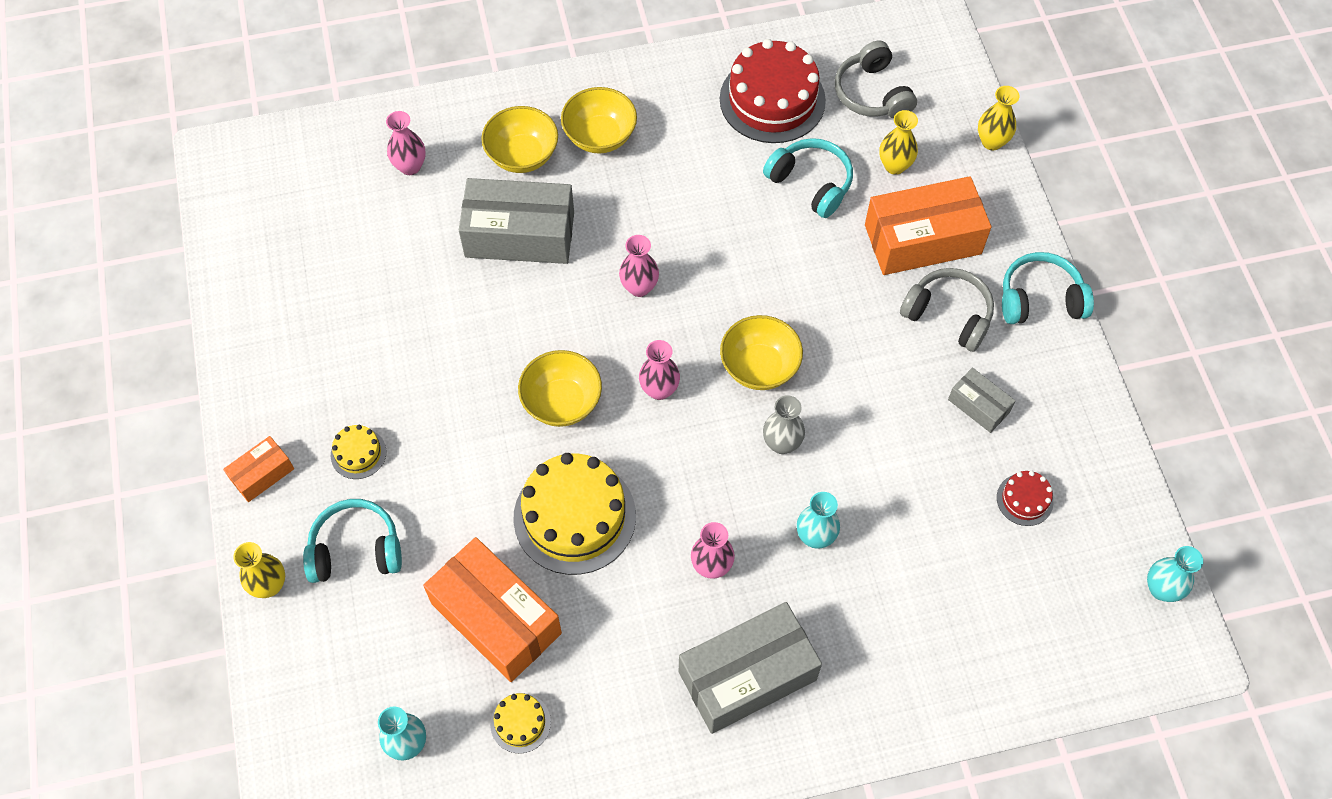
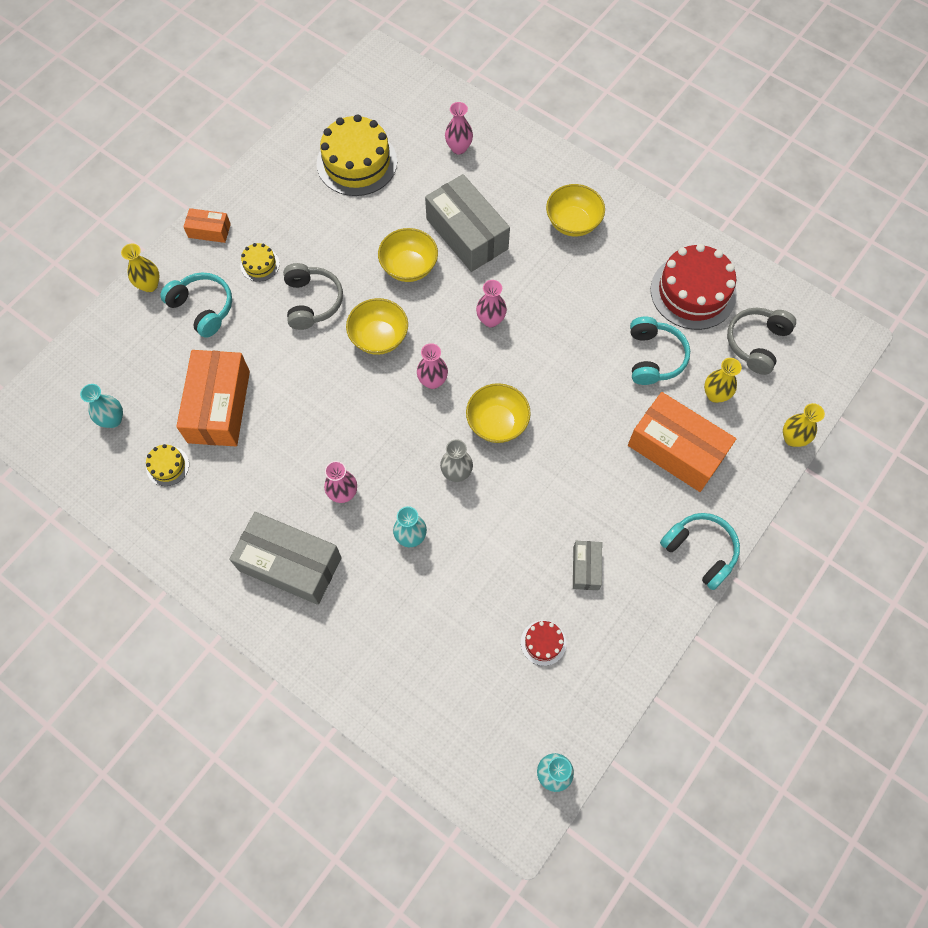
camera: 50 degrees right, 5 degrees up
yellow bowl [481,106,558,173] -> yellow bowl moved to [378,228,438,282]
yellow cake [513,453,636,575] -> yellow cake moved to [317,114,397,196]
grey headphones [900,268,994,352] -> grey headphones moved to [283,263,343,330]

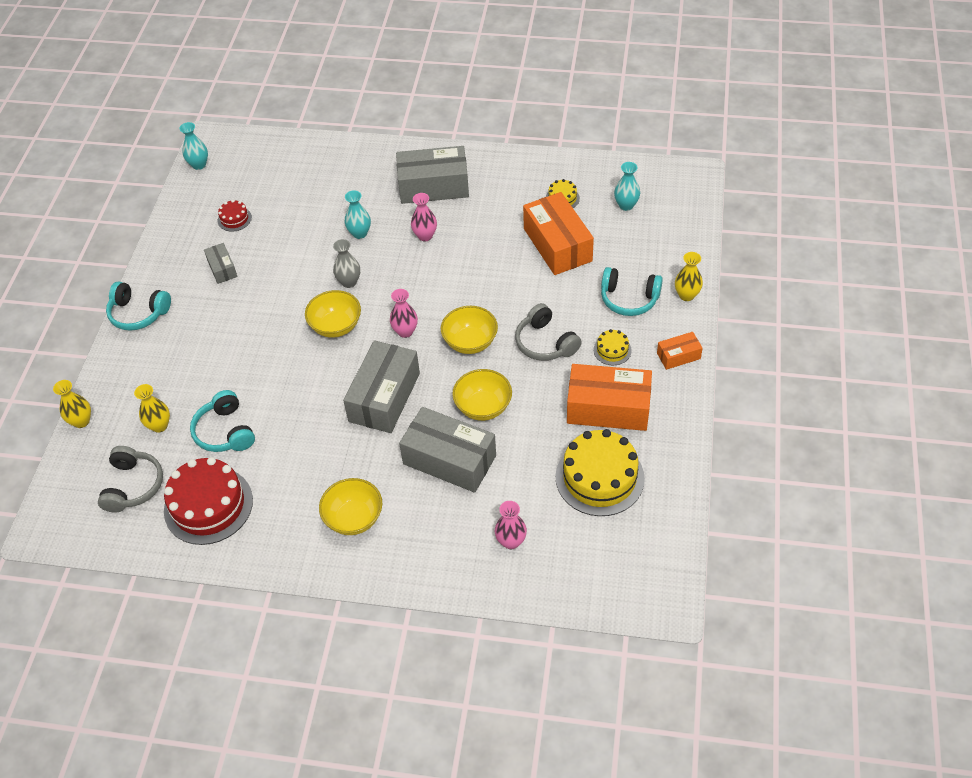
camera: 155 degrees right, 15 degrees down
pink vase [476,280,507,327] -> grey box [343,340,420,433]
orange box [628,392,736,492] -> orange box moved to [567,364,652,431]

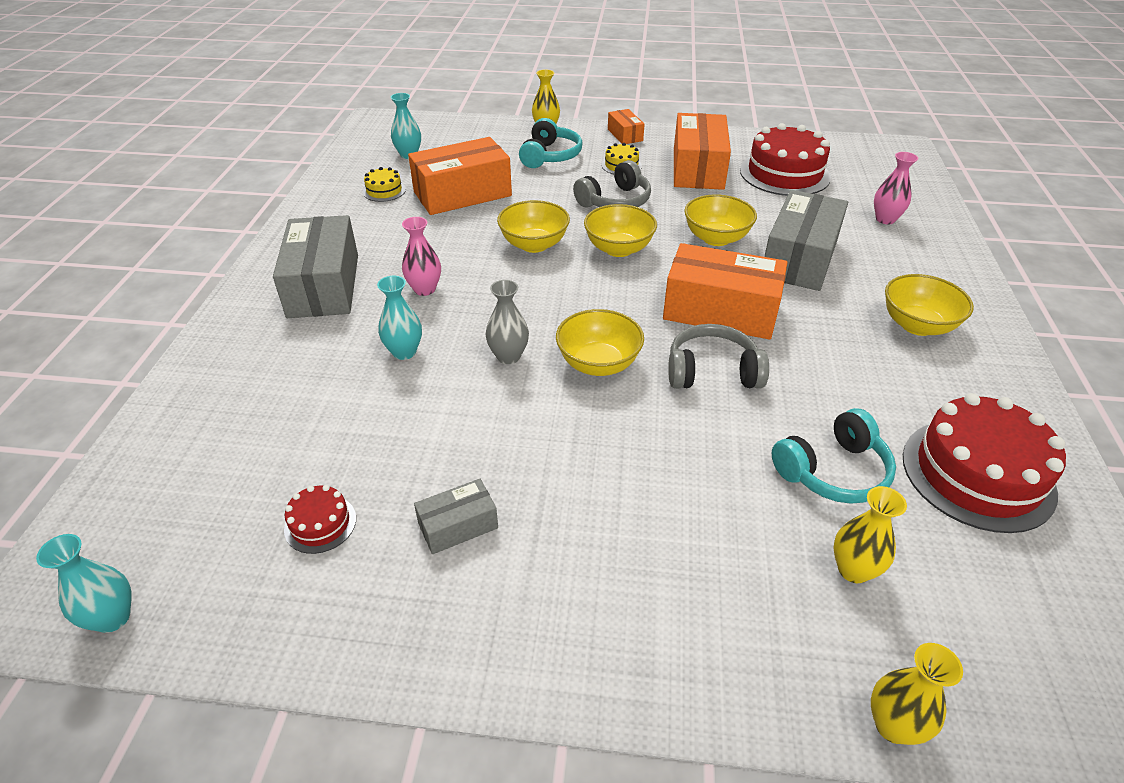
camera: 95 degrees left, 10 degrees down
grey headphones [98,446,163,513] -> grey headphones moved to [668,324,769,389]
turquoise headphones [106,281,171,331] -> none
grey box [343,340,420,433] -> orange box [663,243,788,340]
pink vase [390,289,418,338] -> none
yellow cake [556,429,645,516] -> red cake [740,123,831,196]
none -> yellow bowl [497,200,570,253]

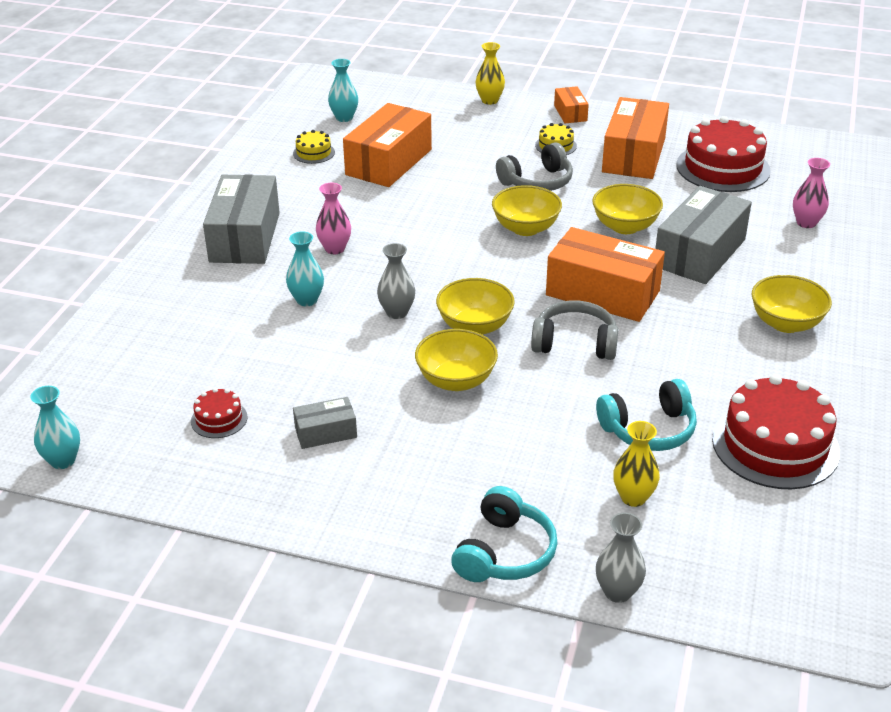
camera: 10 degrees right, 5 degrees down
orange box [408,137,512,215] -> orange box turned 45 degrees counterclockwise [343,103,432,187]
yellow bowl [497,200,570,253] -> yellow bowl moved to [415,329,498,391]
turquoise headphones [519,118,583,168] -> turquoise headphones moved to [451,486,558,582]
yellow vase [871,643,963,745] -> grey vase [596,513,646,603]

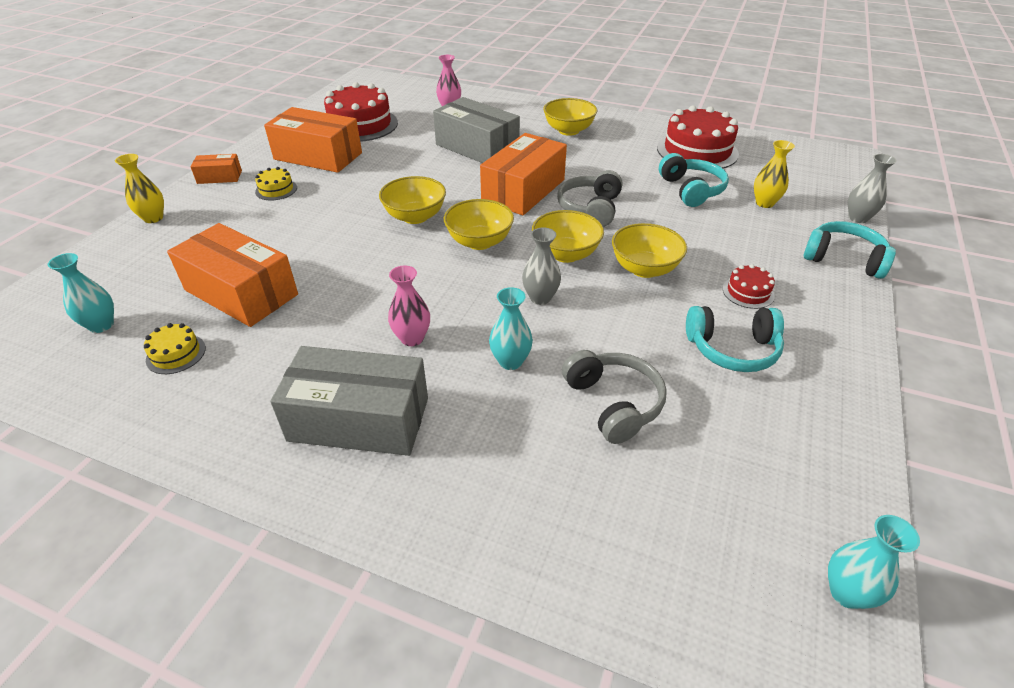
camera: 85 degrees left, 5 degrees up
red cake [191,388,248,438] -> red cake moved to [722,264,775,309]
grey box [293,397,357,449] -> turquoise headphones [686,306,784,372]
grey headphones [496,142,573,191] -> grey headphones moved to [562,350,667,444]
yellow bowl [592,184,663,234] -> yellow bowl moved to [444,199,514,250]

